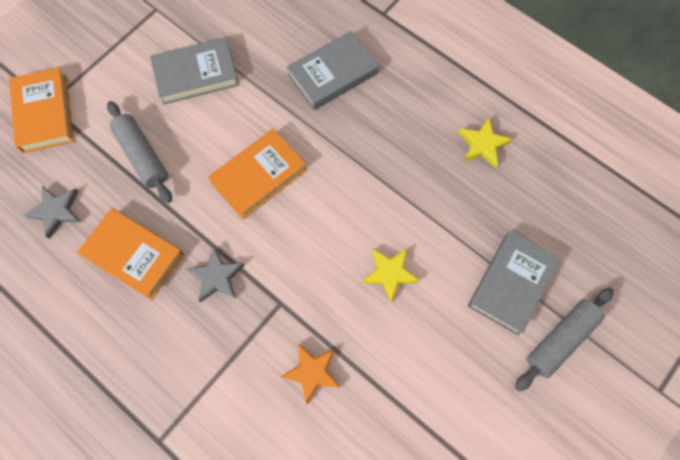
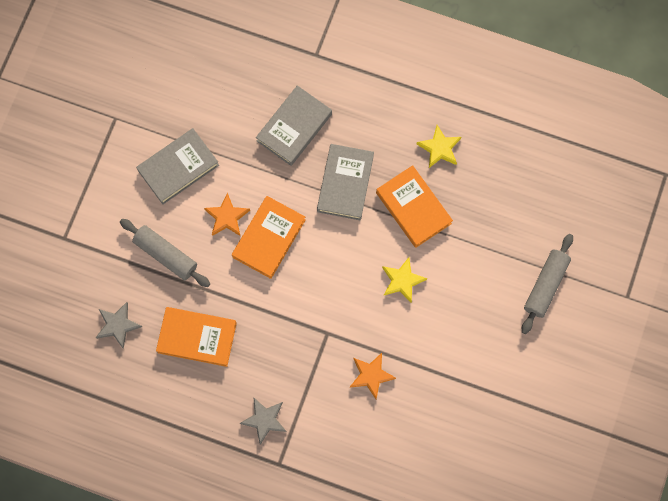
camera: 20 degrees left, 5 degrees up
orange book [9,67,74,153] -> orange book moved to [376,165,453,248]
grey star [187,247,245,303] -> grey star moved to [240,398,287,445]
grey book [468,231,561,335] -> grey book moved to [317,144,374,221]
none -> orange star [204,193,250,236]

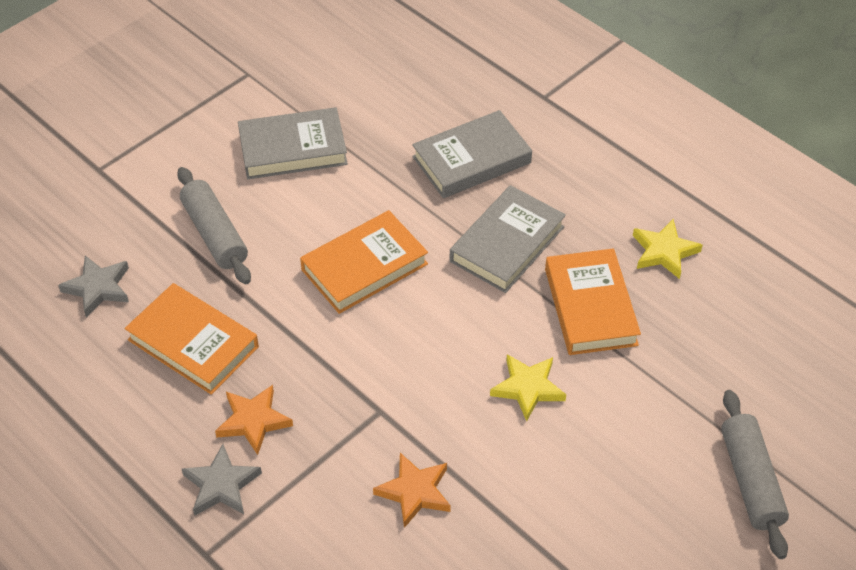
camera: 25 degrees right, 25 degrees down
orange star [204,193,250,236] -> orange star moved to [215,385,293,455]
grey rolling pin [522,234,573,334] -> grey rolling pin turned 60 degrees counterclockwise [721,390,789,559]

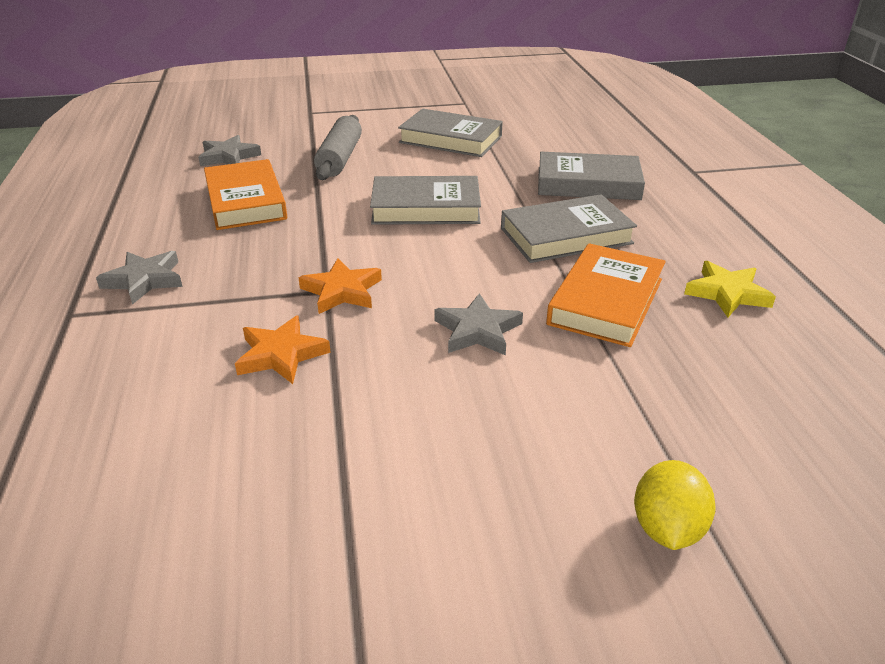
camera: 35 degrees right, 15 degrees down
orange star [215,385,293,455] -> orange star moved to [299,258,382,314]
orange book [300,210,428,314] -> grey book [370,176,481,225]
yellow star [490,354,566,421] -> grey star [434,293,523,355]
grey rolling pin [721,390,789,559] -> yellow lemon [634,460,716,550]

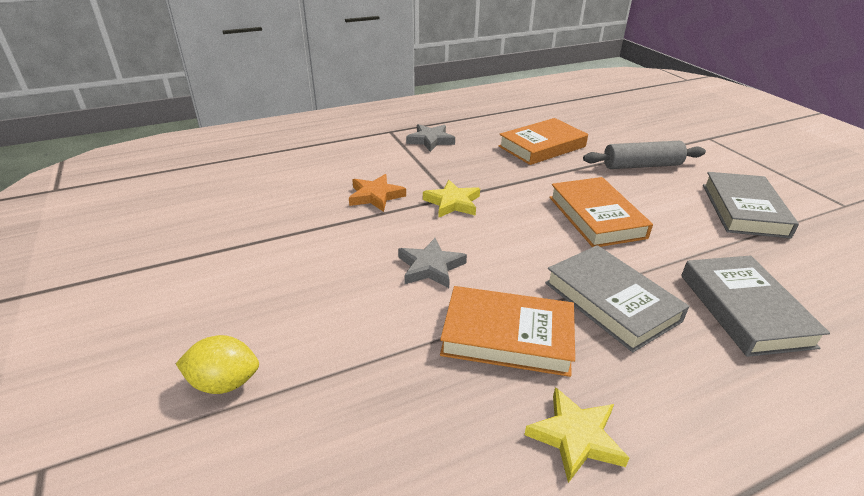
camera: 75 degrees right, 0 degrees up
grey star [198,135,261,166] -> none
orange star [299,258,382,314] -> yellow star [423,180,480,218]
grey book [370,176,481,225] -> orange book [549,177,653,247]

